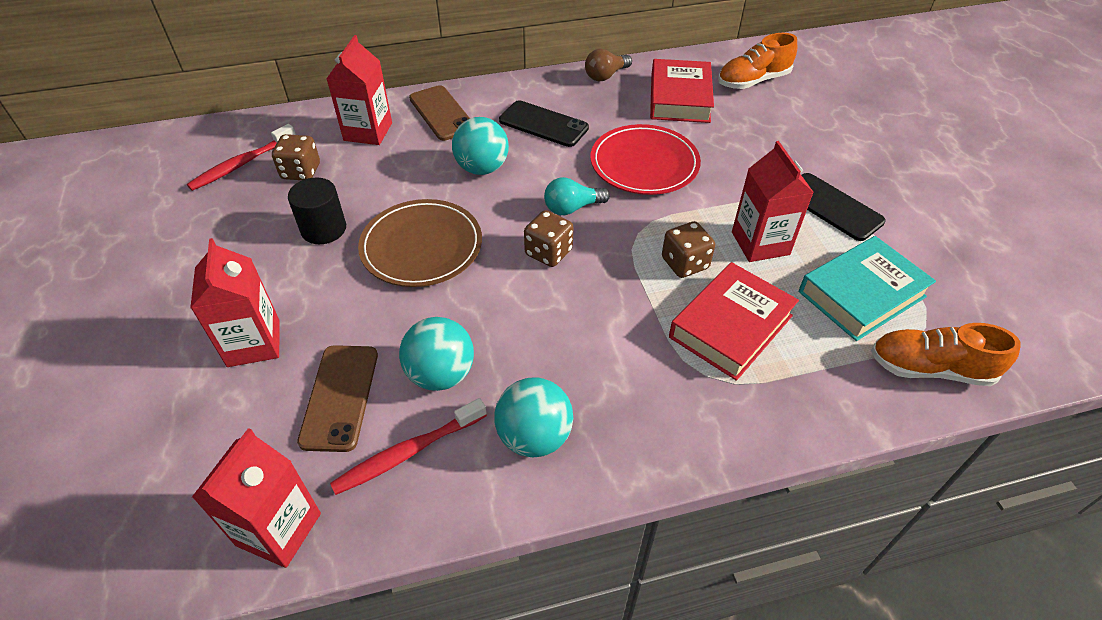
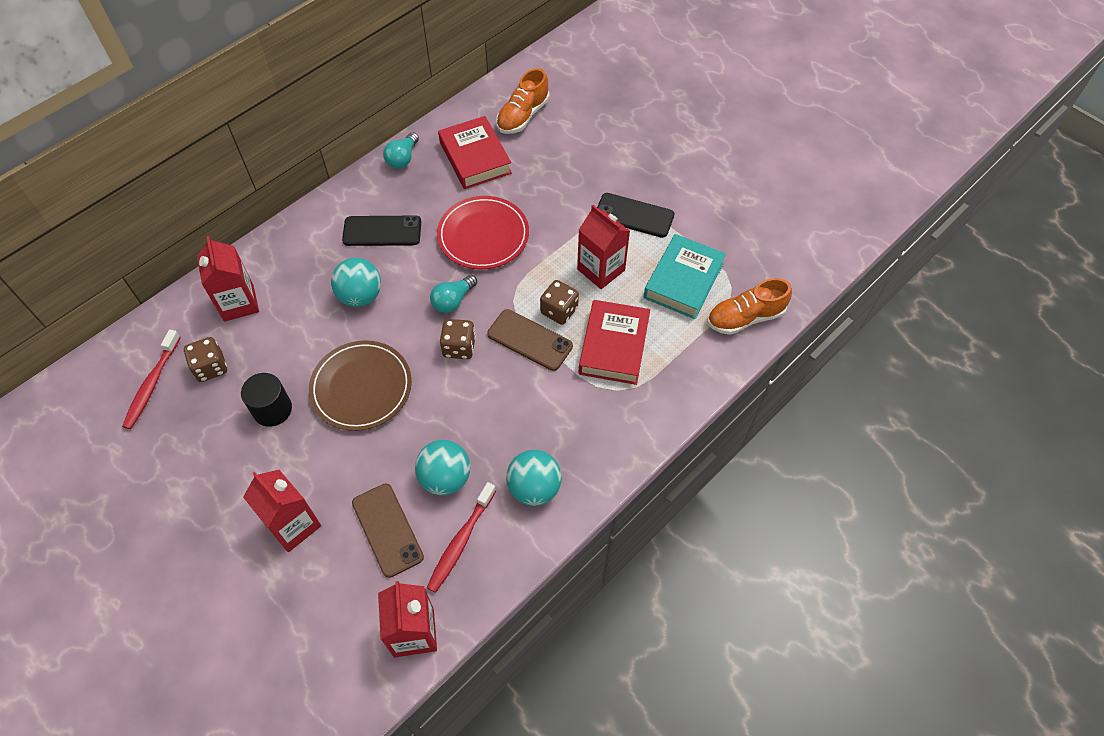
camera: 30 degrees left, 10 degrees up
brown phone [409,85,470,141] -> brown phone moved to [487,309,573,371]
brown light bulb [585,49,632,81] -> turquoise light bulb [383,132,419,169]

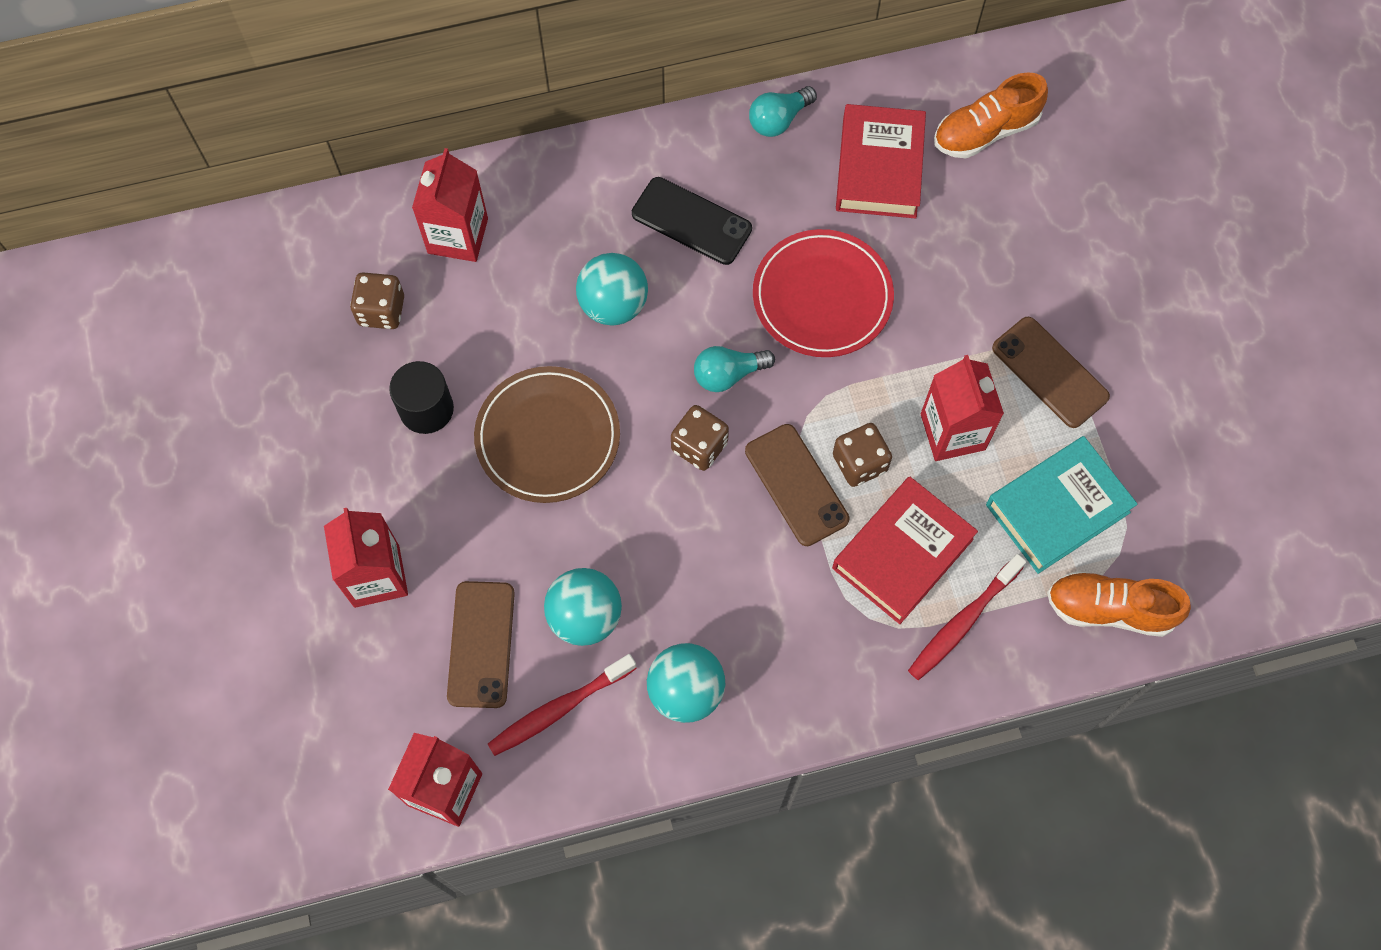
camera: 30 degrees right, 10 degrees up
red toothbrush [122,330,181,429] -> red toothbrush moved to [908,554,1026,680]
black phone [597,193,675,238] -> brown phone [992,317,1110,428]

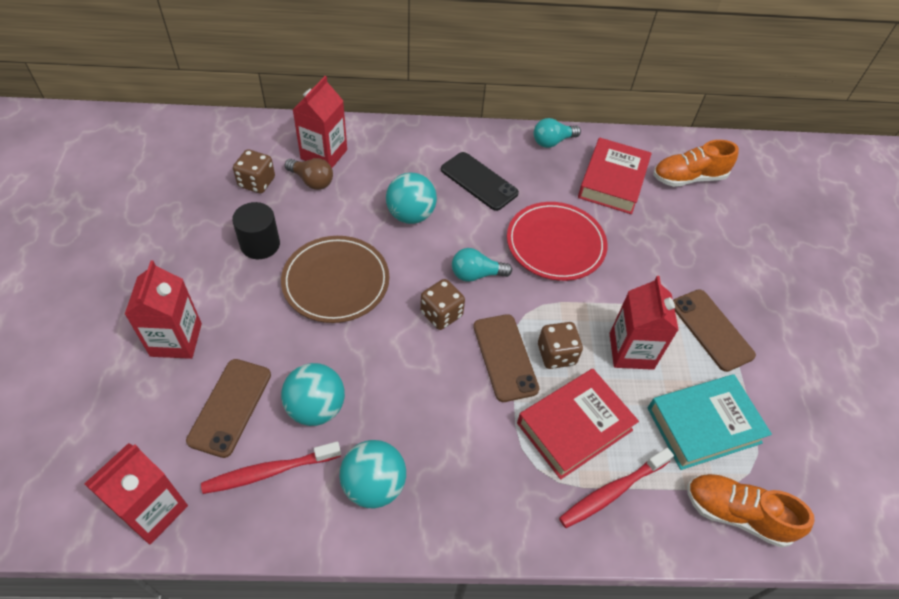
camera: 10 degrees right, 15 degrees down
none -> brown light bulb [285,158,333,190]

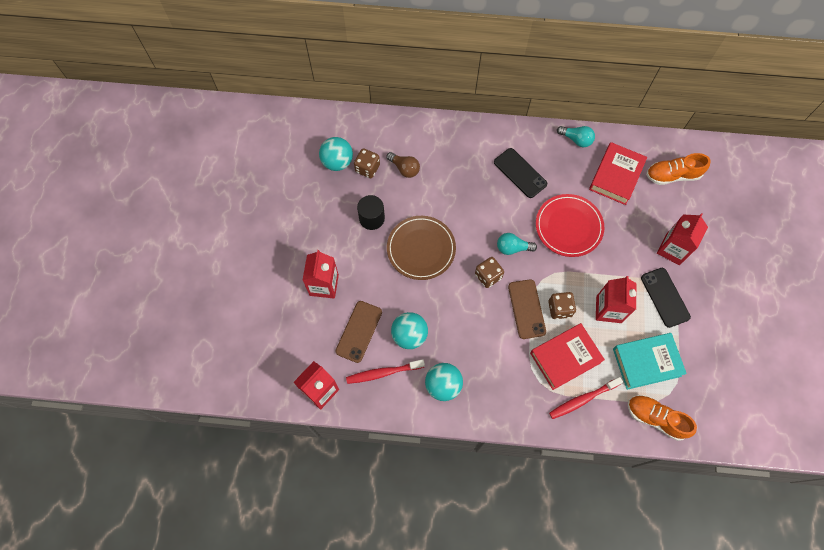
camera: 10 degrees right, 15 degrees up
red carton [293,76,347,168] -> red carton moved to [657,213,708,265]
turquoise ball [386,172,437,224] -> turquoise ball moved to [319,137,353,171]
turquoise light bulb [534,118,581,148] -> turquoise light bulb turned 135 degrees counterclockwise [557,126,595,147]
brown phone [673,289,756,372] -> black phone [641,268,691,328]

